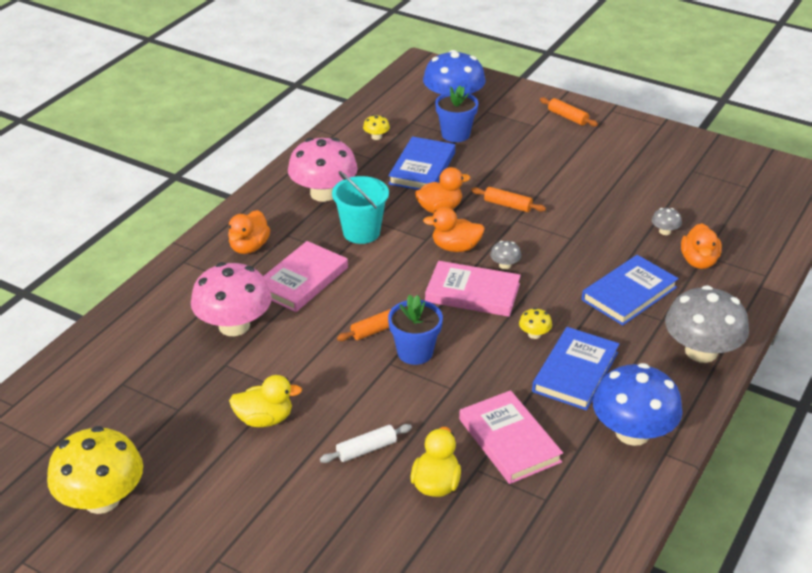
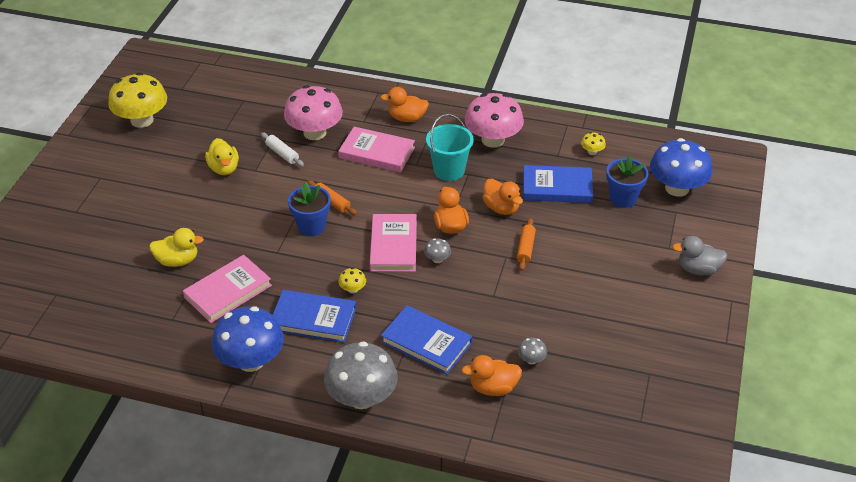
camera: 75 degrees right, 5 degrees up
white rolling pin [320,424,412,463] -> white rolling pin moved to [261,132,304,167]
orange rolling pin [540,97,598,127] -> grey duck [672,236,727,275]

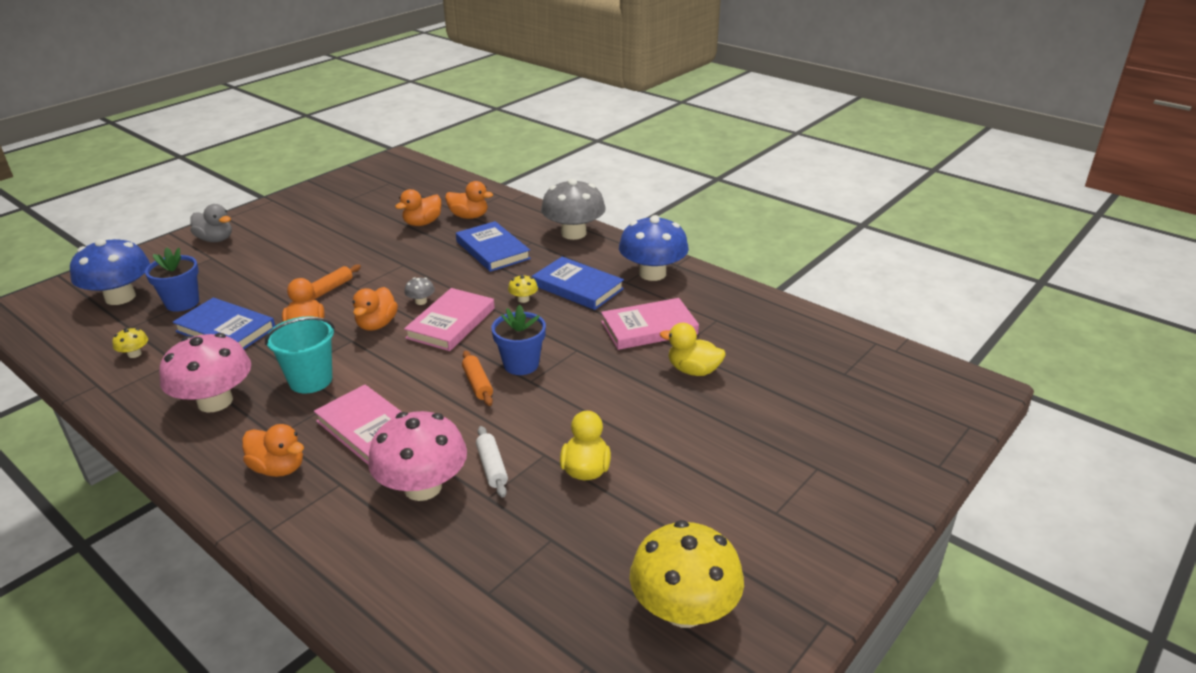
camera: 155 degrees left, 10 degrees down
grey mushroom [518,338,547,364] -> orange duck [395,189,441,226]

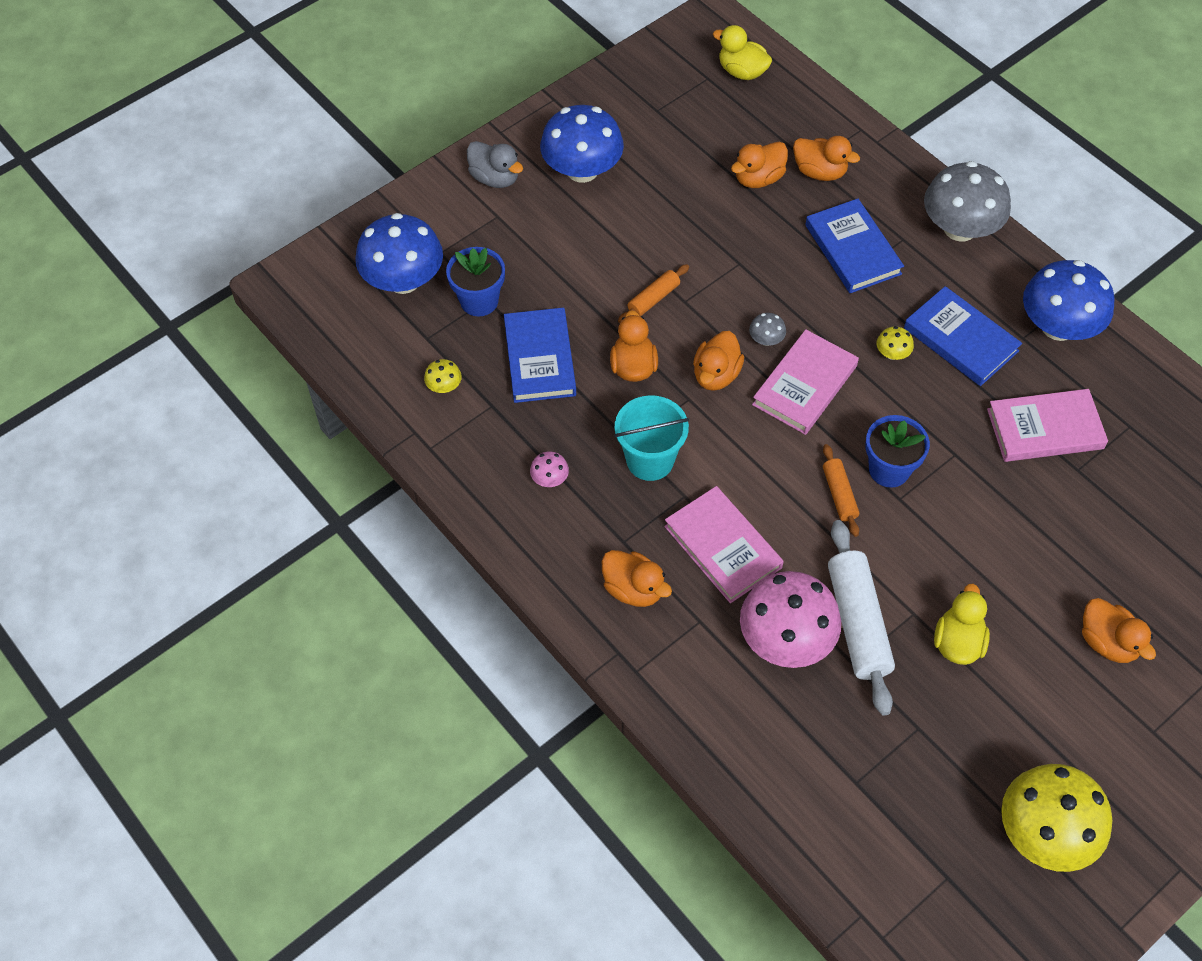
camera: 10 degrees right, 25 degrees up
pink mushroom [159,333,251,412] -> pink mushroom [530,451,569,487], size x0.41
blue book [172,298,275,349] -> blue book turned 45 degrees clockwise [504,308,576,403]
white rolling pin [476,426,508,498] -> white rolling pin [828,520,895,716], size x1.89
yellow duck [660,323,726,376] -> yellow duck moved to [713,25,772,80]
none -> blue mushroom [540,105,624,183]
none -> orange duck [1082,598,1156,663]

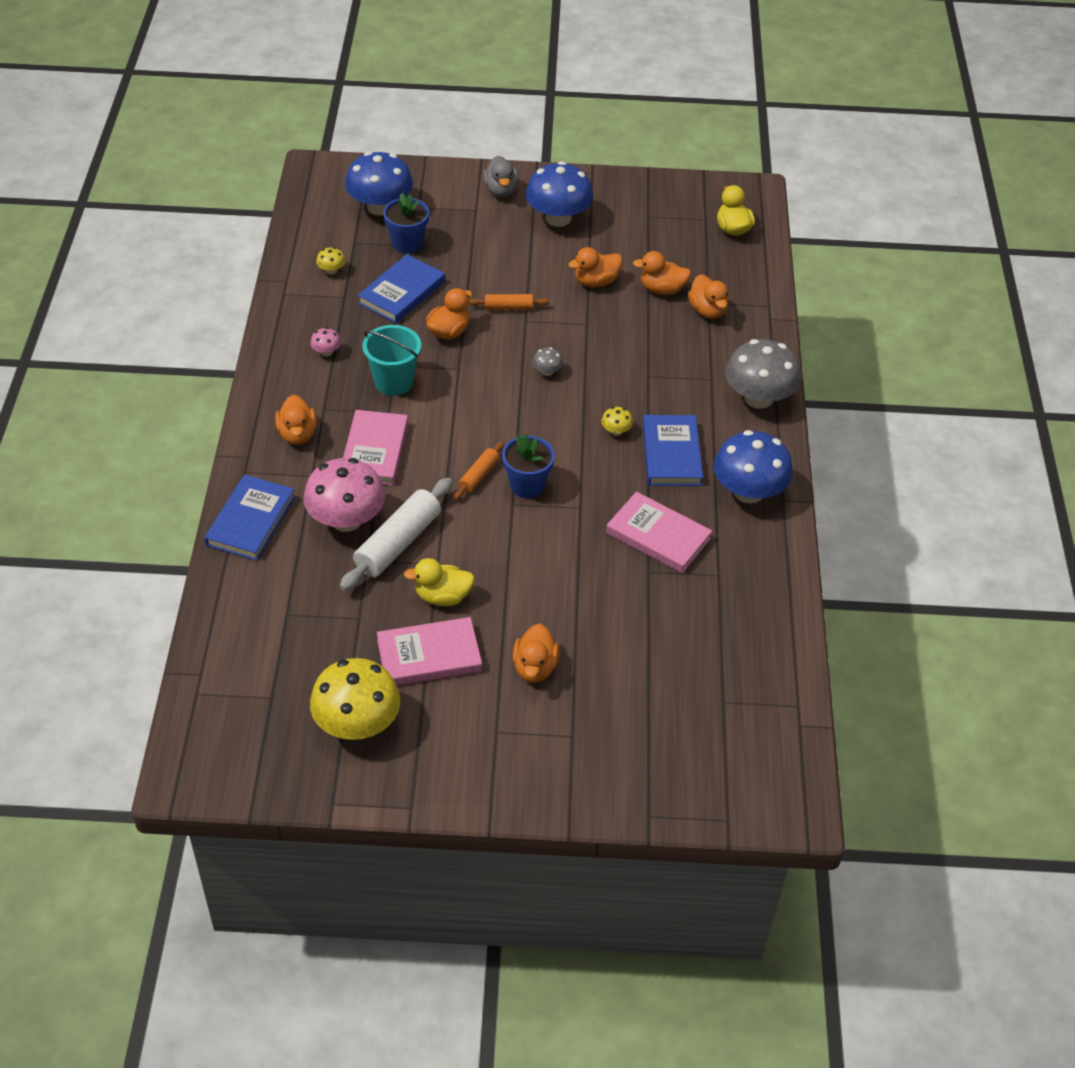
camera: 40 degrees right, 10 degrees down
orange duck [693,331,744,391] -> orange duck moved to [568,247,623,287]
pink book [752,329,859,435] -> pink book moved to [377,617,482,685]
blue book [805,199,904,293] -> blue book moved to [204,475,295,561]
yellow duck [934,584,990,665] -> yellow duck turned 150 degrees counterclockwise [404,558,475,606]

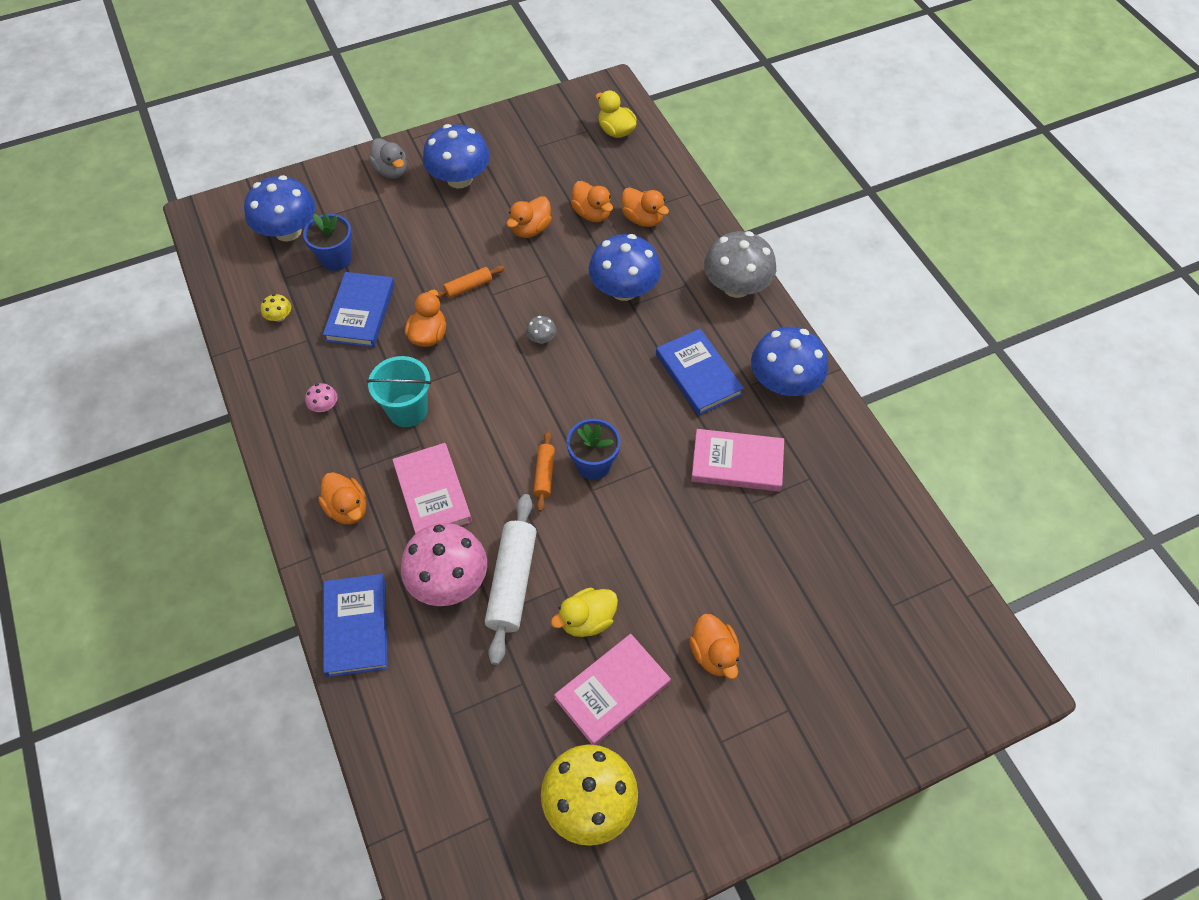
camera: 25 degrees left, 10 degrees up
yellow mushroom [601,407,633,436] -> none
orange duck [633,251,691,295] -> orange duck turned 105 degrees counterclockwise [571,181,613,222]
none -> blue mushroom [589,234,661,301]

